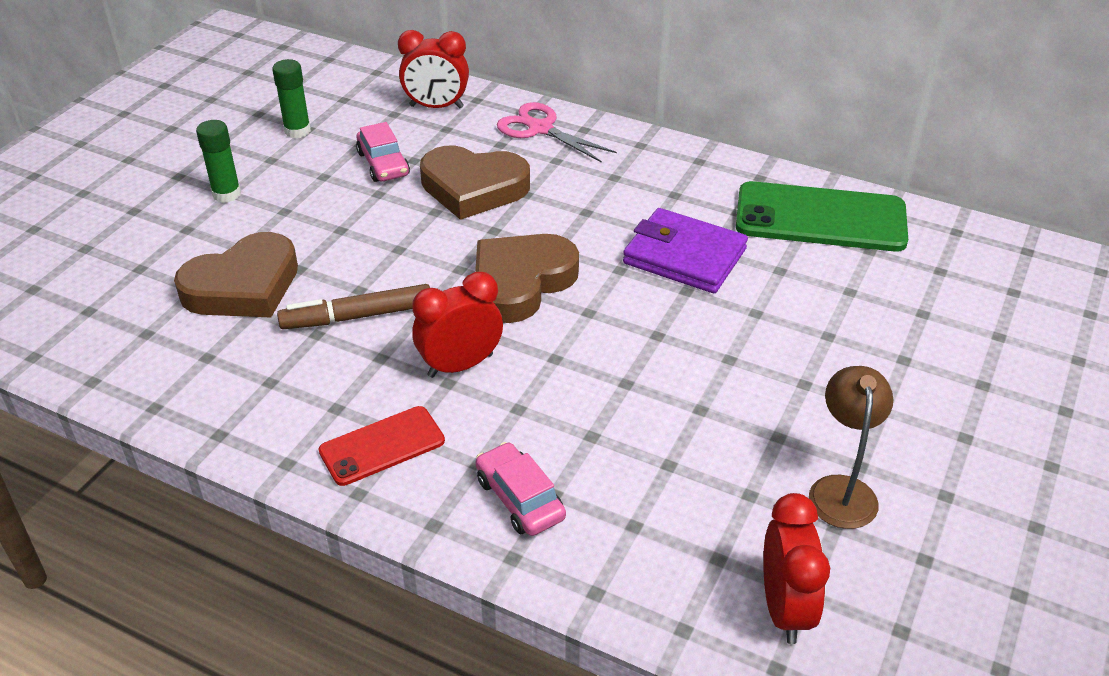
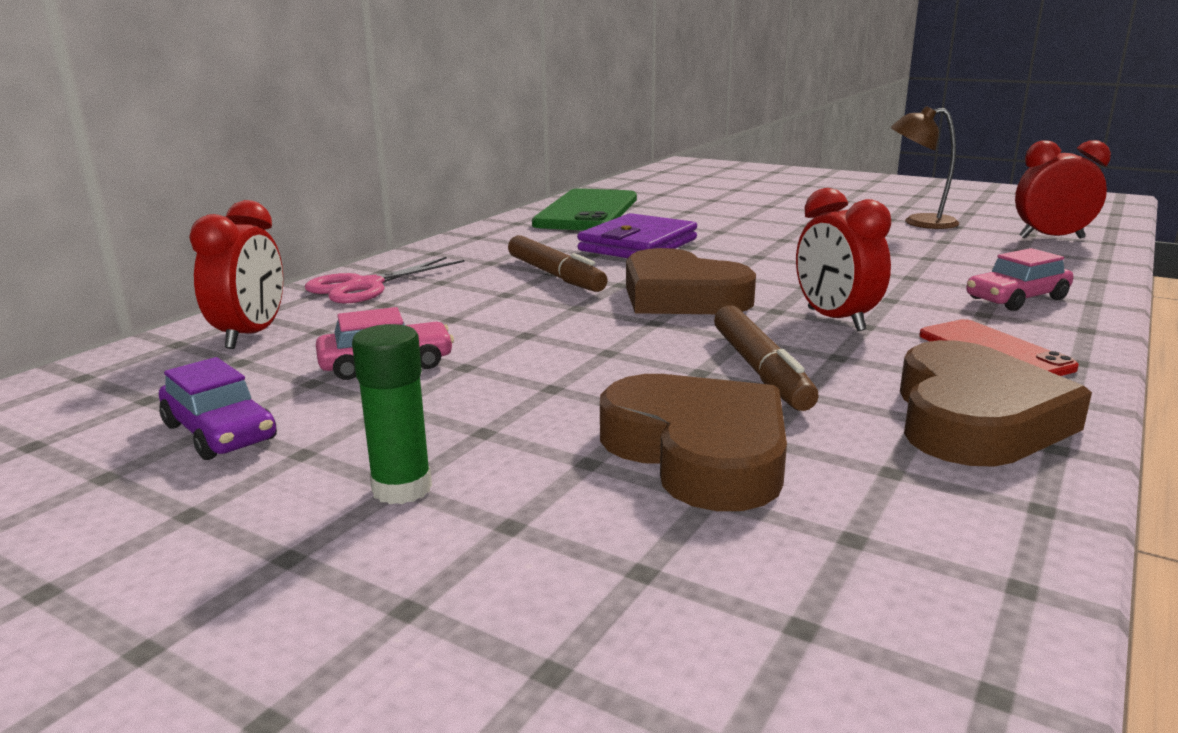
camera: 85 degrees left, 20 degrees down
green glue stick [272,59,311,138] -> purple car [159,357,277,460]
brown heart [420,146,530,220] -> brown heart moved to [900,340,1092,467]
none -> brown marker [508,235,608,292]

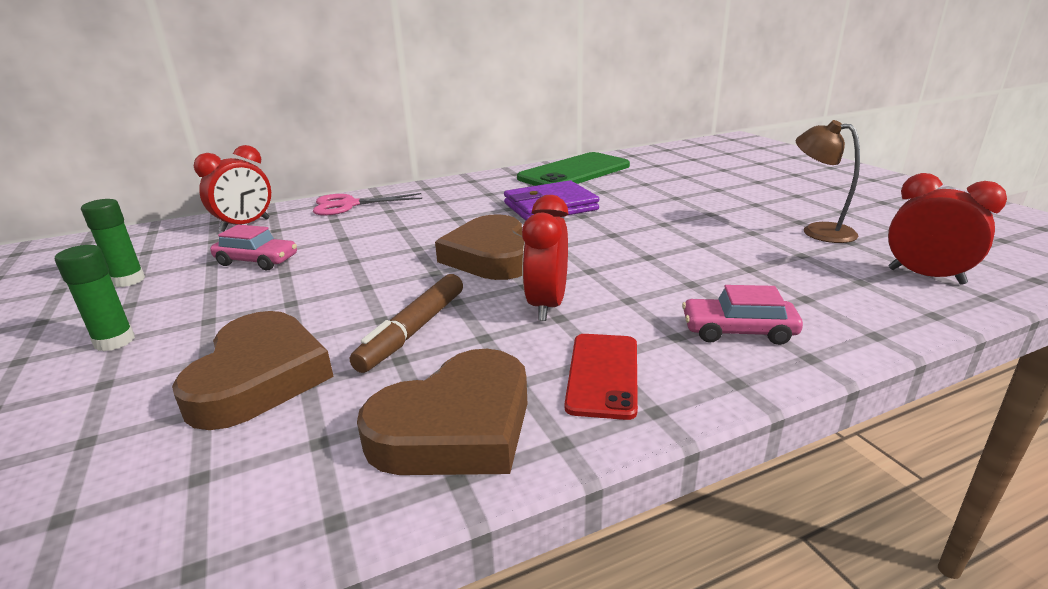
camera: 35 degrees right, 5 degrees up
purple car [159,357,277,460] -> green glue stick [81,199,145,287]
brown marker [508,235,608,292] -> none

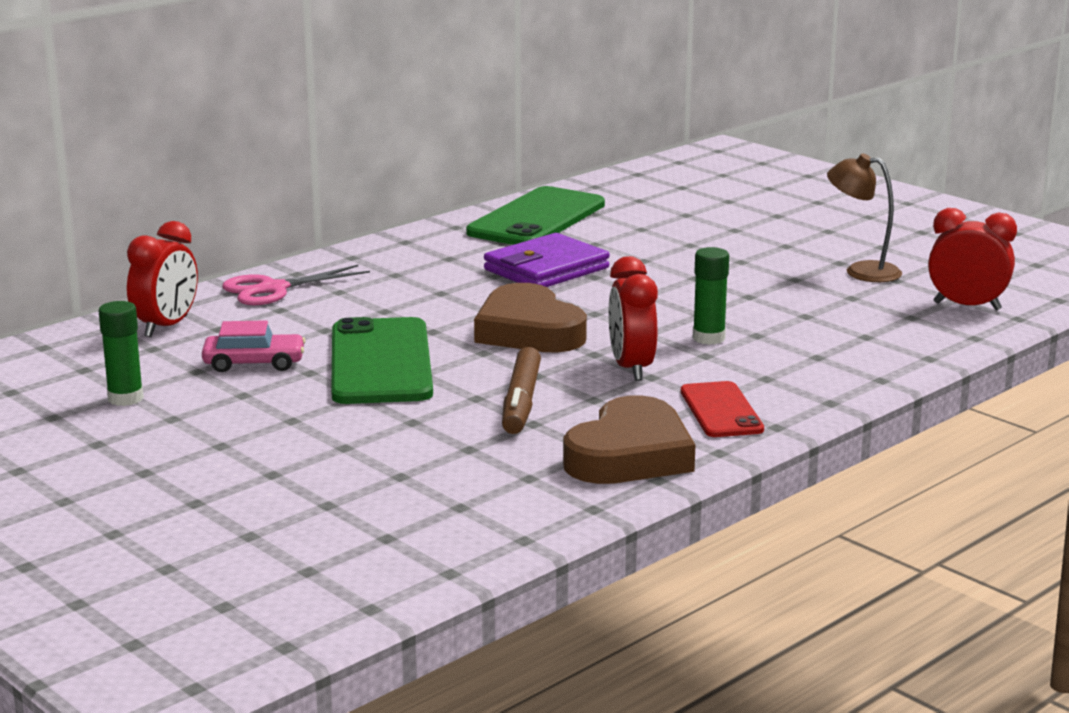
camera: 20 degrees left, 5 degrees down
green glue stick [55,245,135,351] -> green glue stick moved to [693,247,729,345]
brown heart [172,311,334,430] -> none
pink car [682,285,803,345] -> none
none -> green phone [331,317,433,404]

